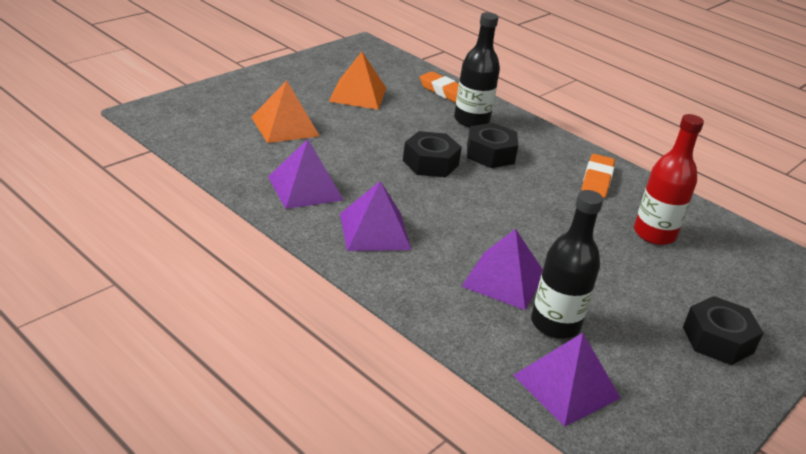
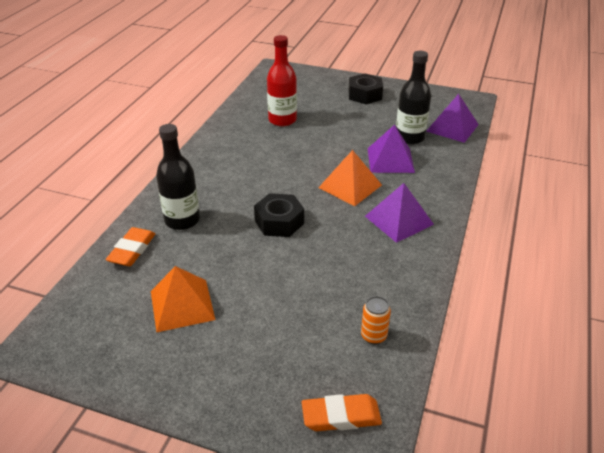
camera: 110 degrees left, 5 degrees up
orange pyramid [251,80,319,143] -> orange pyramid moved to [318,150,382,206]
purple pyramid [268,139,344,209] -> none
black nut [467,123,518,168] -> none
orange eraser [582,154,615,198] -> orange eraser moved to [302,394,382,431]
none -> orange can [361,296,391,344]

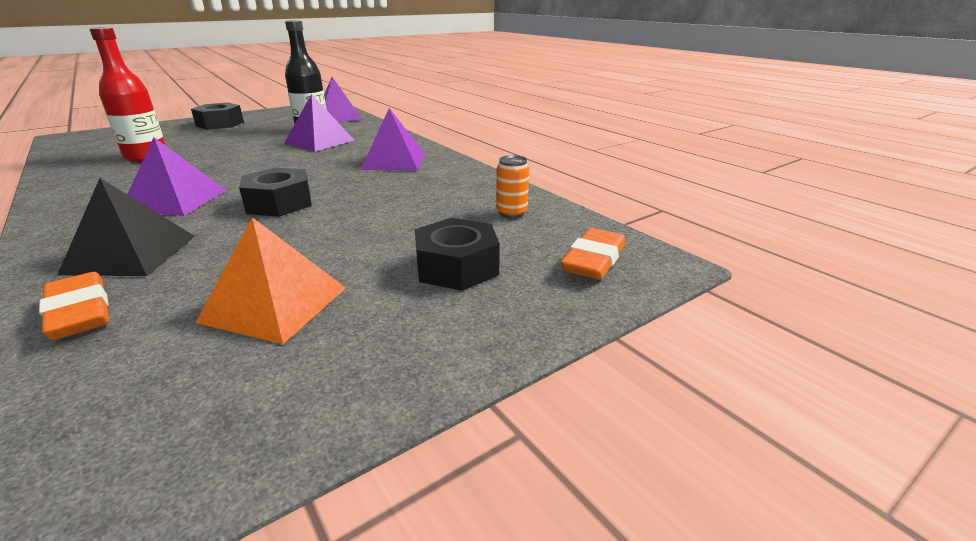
camera: 55 degrees left, 10 degrees down
black bottle [156,124,200,230] -> black pyramid [57,178,195,276]
orange pyramid [318,150,382,206] -> none
none -> purple pyramid [127,137,226,216]
none -> black nut [415,218,500,291]

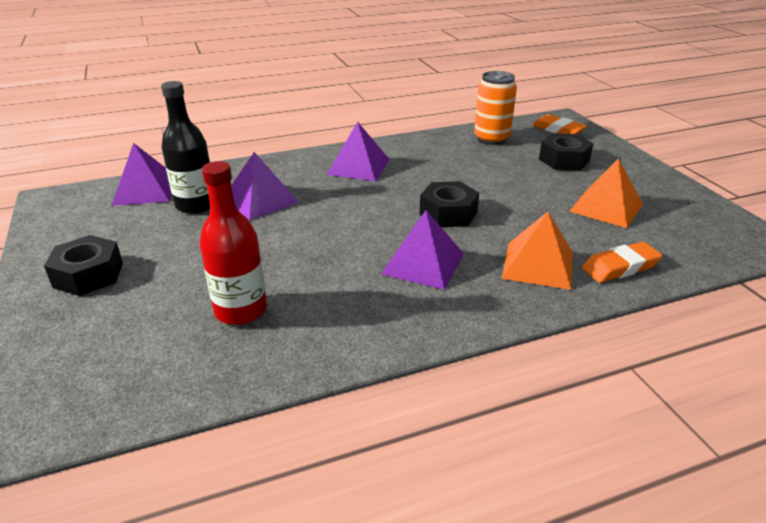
camera: 75 degrees left, 5 degrees up
black pyramid [57,178,195,276] -> orange pyramid [502,212,573,290]
orange can [496,155,529,218] -> orange can [474,71,517,145], size x1.78

